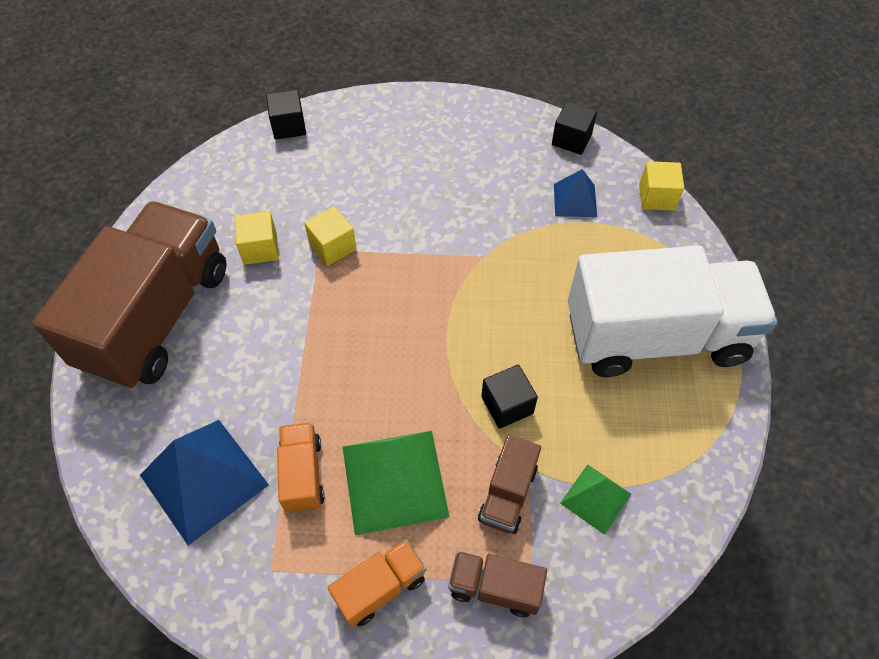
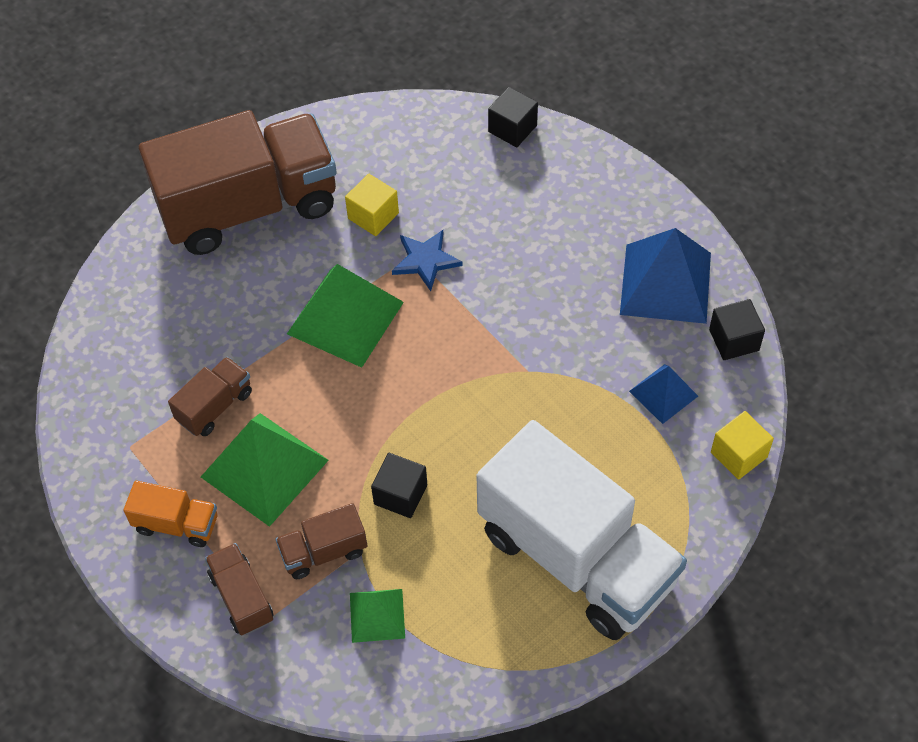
camera: 50 degrees right, 0 degrees up
blue pyramid [140,420,269,545] -> blue pyramid moved to [620,228,711,324]
orange truck [277,422,325,513] -> brown truck [168,357,252,436]
yellow cube [304,206,357,266] -> blue star [392,230,463,291]
none -> green pyramid [287,264,404,368]

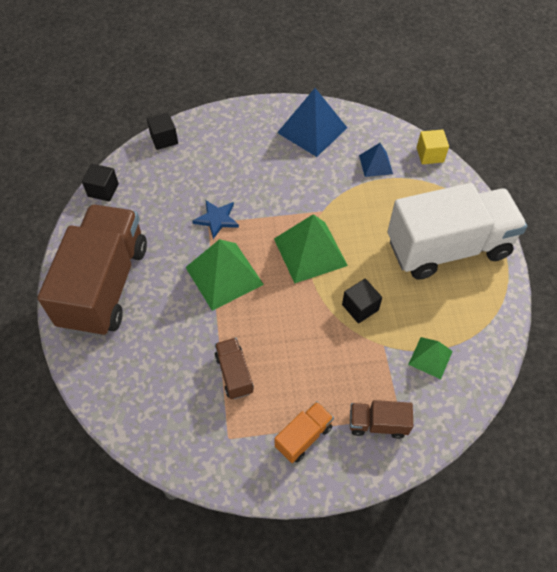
camera: 60 degrees left, 0 degrees up
green pyramid [201,413,329,527] -> green pyramid moved to [274,214,348,283]
brown truck [276,503,367,579] -> none
yellow cube [345,174,399,236] -> none
black cube [709,299,765,360] -> black cube moved to [82,164,119,201]

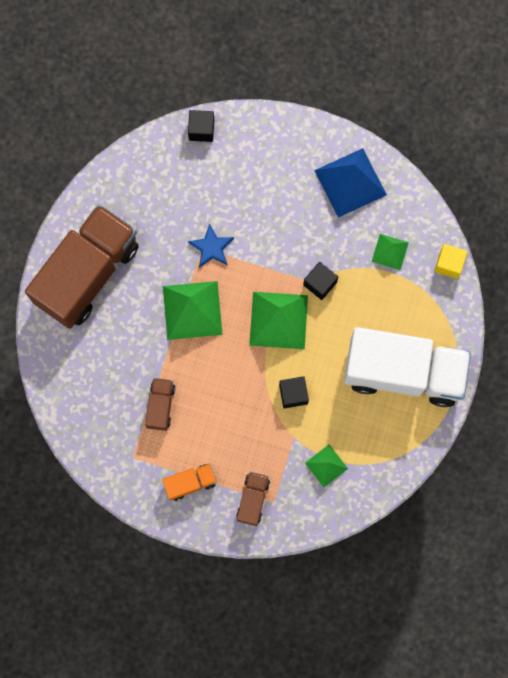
camera: 25 degrees right, 20 degrees up
black cube [82,164,119,201] -> black cube moved to [303,262,338,300]
brown truck [350,400,413,439] -> brown truck turned 75 degrees clockwise [236,472,270,526]
blue pyramid [359,143,393,177] -> green pyramid [372,234,409,270]

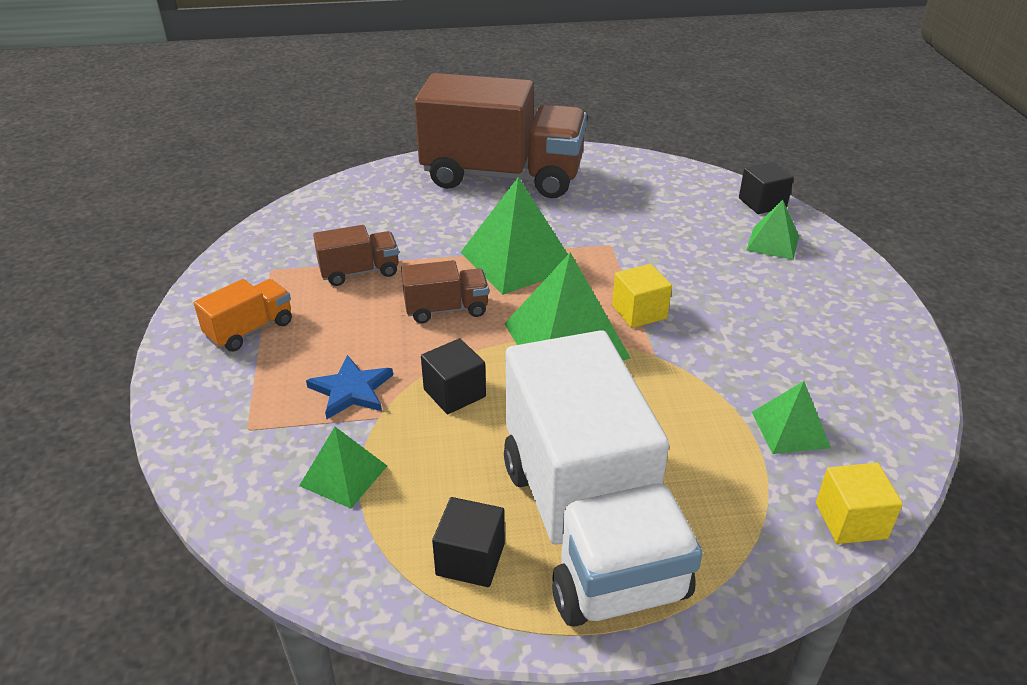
camera: 65 degrees right, 40 degrees down
orange truck [162,463,217,501] -> orange truck turned 90 degrees counterclockwise [194,279,292,351]
blue star [188,223,234,268] -> blue star moved to [306,355,393,419]
brown truck [236,472,270,526] -> brown truck moved to [401,260,489,323]
black cube [303,262,338,300] -> black cube moved to [432,497,505,587]
blue pyramid [314,148,387,218] -> none
none -> yellow cube [612,264,672,328]
none -> green pyramid [746,199,799,260]

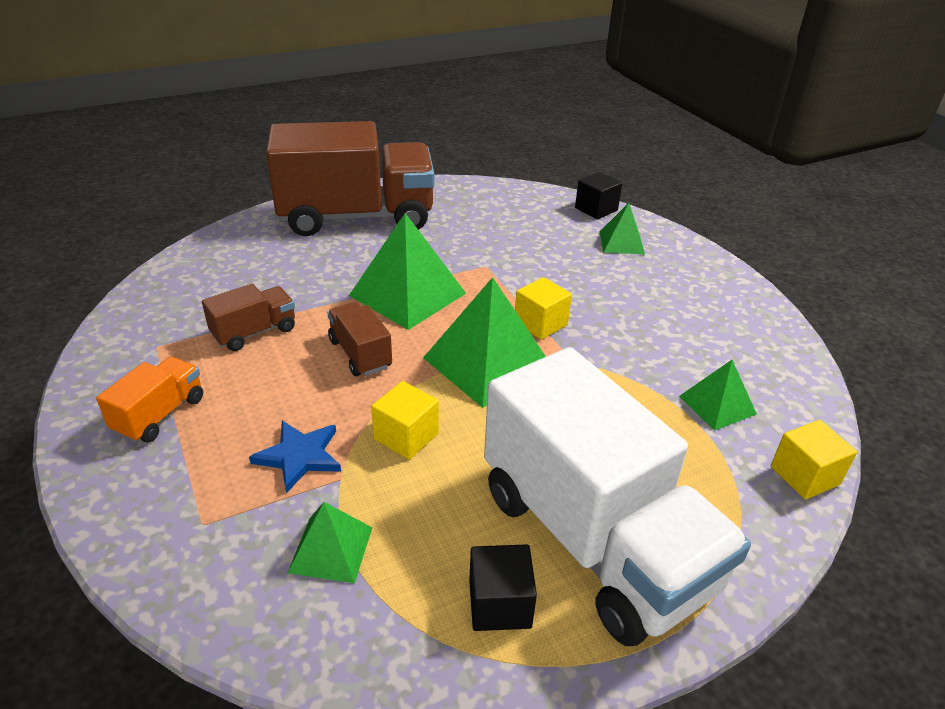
camera: 20 degrees left, 0 degrees up
brown truck [401,260,489,323] -> brown truck turned 90 degrees counterclockwise [327,302,392,376]
black cube [421,338,486,414] -> yellow cube [371,381,439,460]

